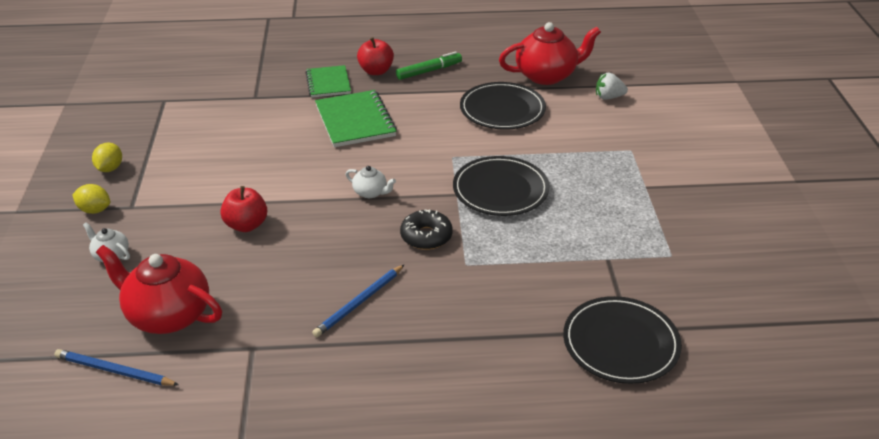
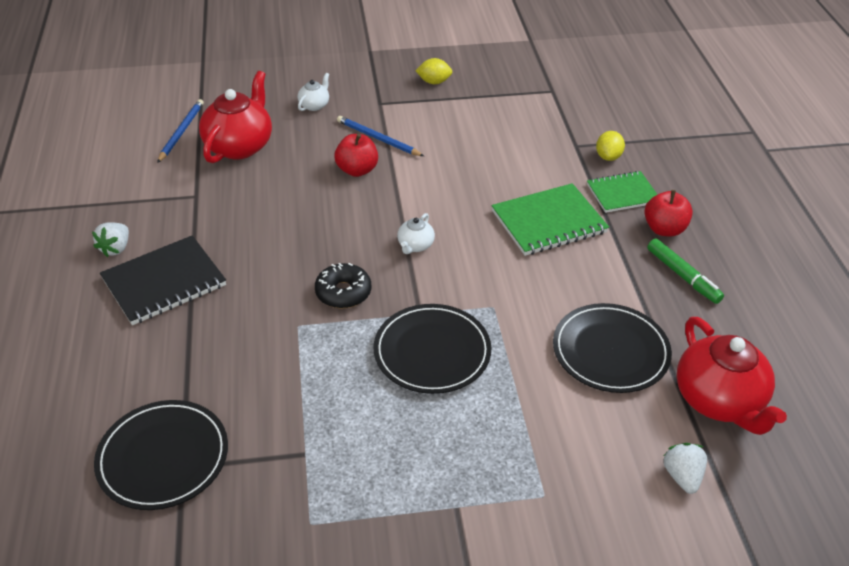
camera: 85 degrees right, 5 degrees up
yellow lemon [72,184,110,214] -> yellow lemon moved to [596,131,625,161]
blue pencil [312,264,405,337] -> blue pencil moved to [337,116,424,156]
none -> white strawberry [92,222,129,257]
none -> black notebook [100,236,226,325]

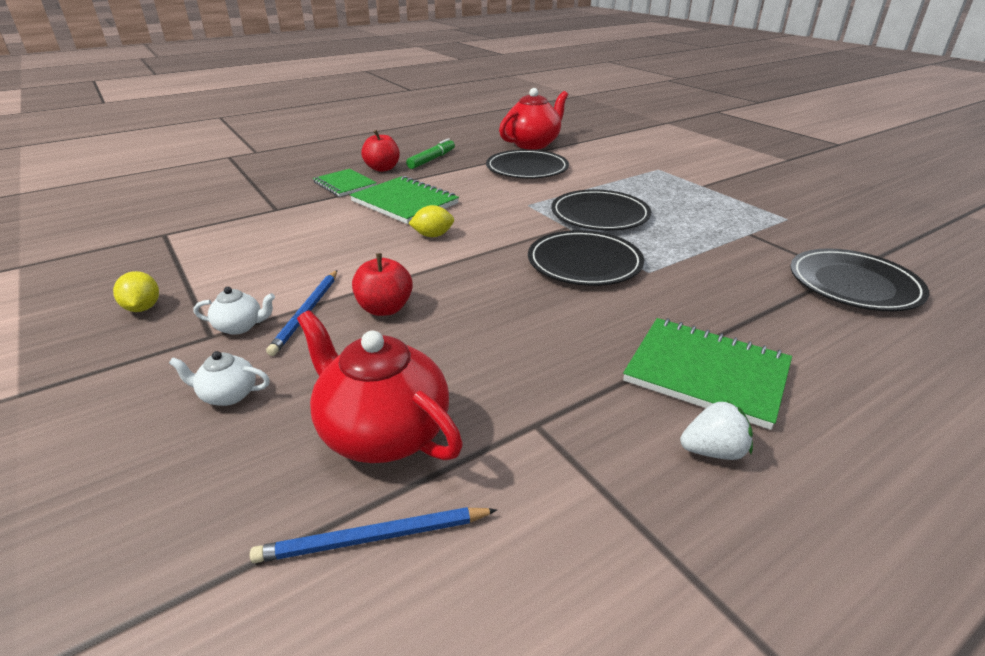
camera: 115 degrees left, 10 degrees down
black notebook [100,236,226,325] -> green notebook [623,318,792,430]
red teapot [199,71,272,163] -> red teapot turned 45 degrees clockwise [297,310,463,463]
black donut [315,263,371,308] -> black plate [528,230,644,286]
white teapot [397,213,435,254] -> white teapot moved to [194,287,275,335]
yellow lemon [596,131,625,161] -> yellow lemon moved to [408,205,454,237]
white strawberry [663,443,707,494] -> none

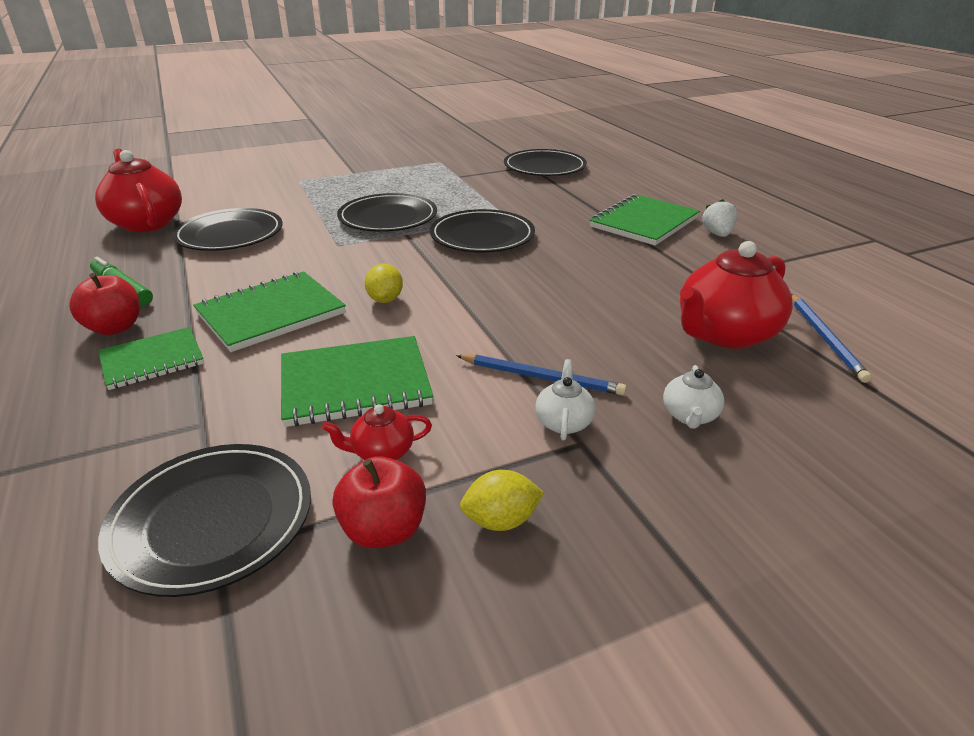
camera: 80 degrees left, 0 degrees up
red apple [352,253,413,316] -> red apple moved to [332,456,426,548]
none -> black plate [98,444,311,597]
none -> green notebook [281,336,433,427]
none -> red teapot [322,404,432,460]

